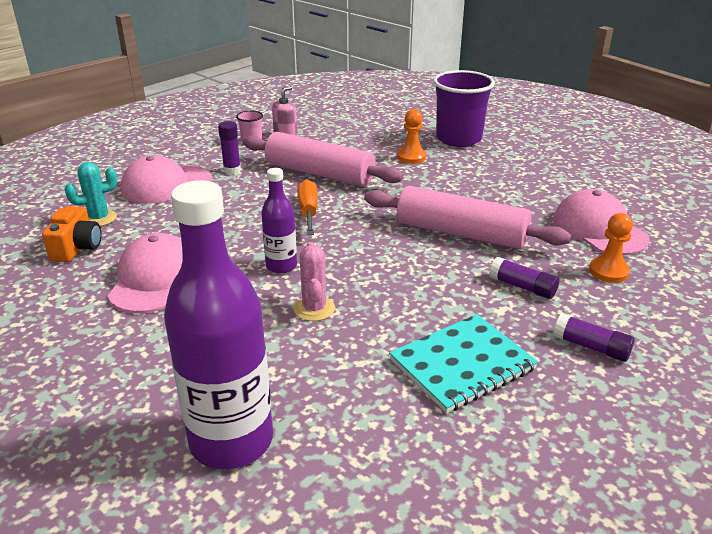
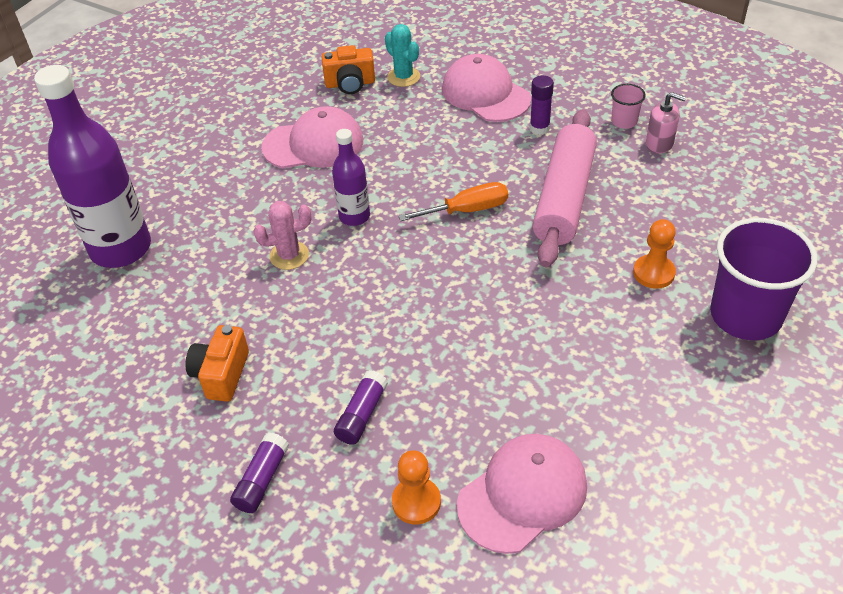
camera: 80 degrees right, 15 degrees up
pink rolling pin [364,186,571,249] -> none
turquoise notebook [389,314,538,413] -> orange camera [186,325,249,402]

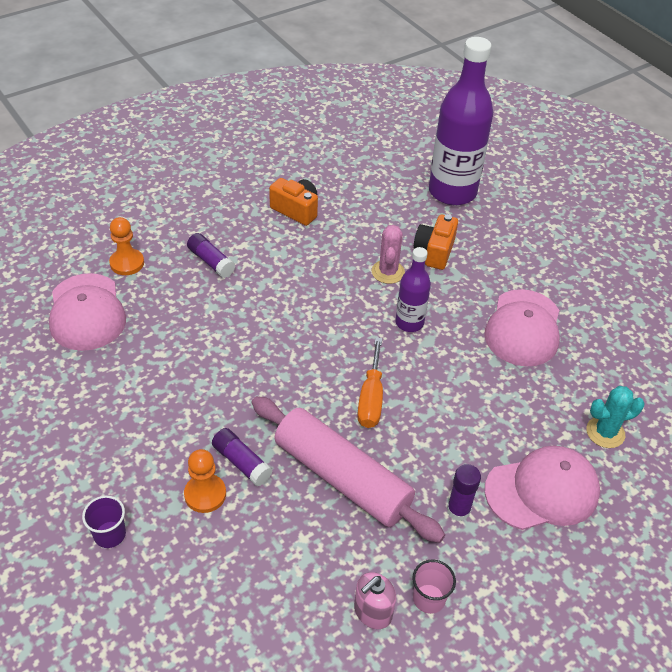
camera: 110 degrees right, 0 degrees up
purple glue stick [230,433,289,513] -> purple glue stick moved to [212,428,273,486]
orange camera [322,45,375,94] -> orange camera moved to [414,214,458,270]
purple cup [710,218,817,340] -> purple cup [82,496,126,548], size x0.45

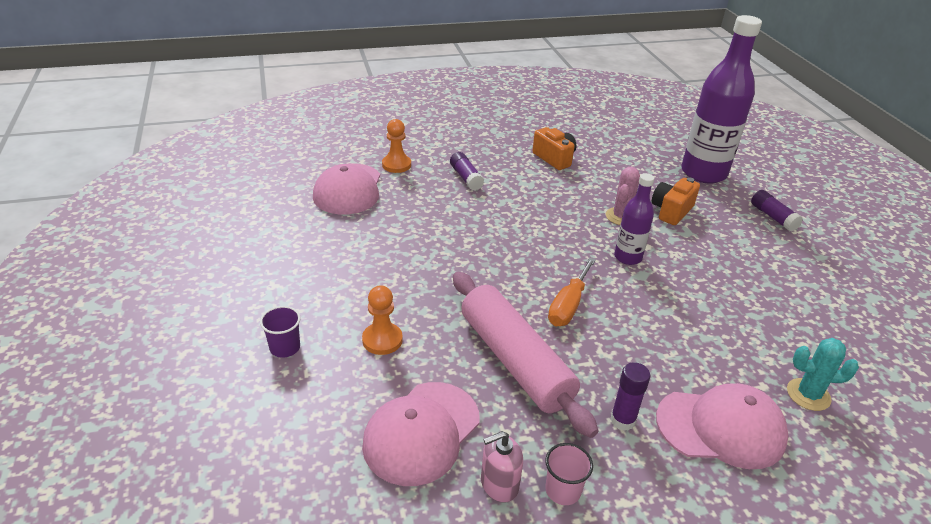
camera: 20 degrees right, 10 degrees down
purple glue stick [212,428,273,486] -> purple glue stick moved to [751,190,803,231]
pink cap [484,289,560,366] -> pink cap moved to [362,382,480,486]

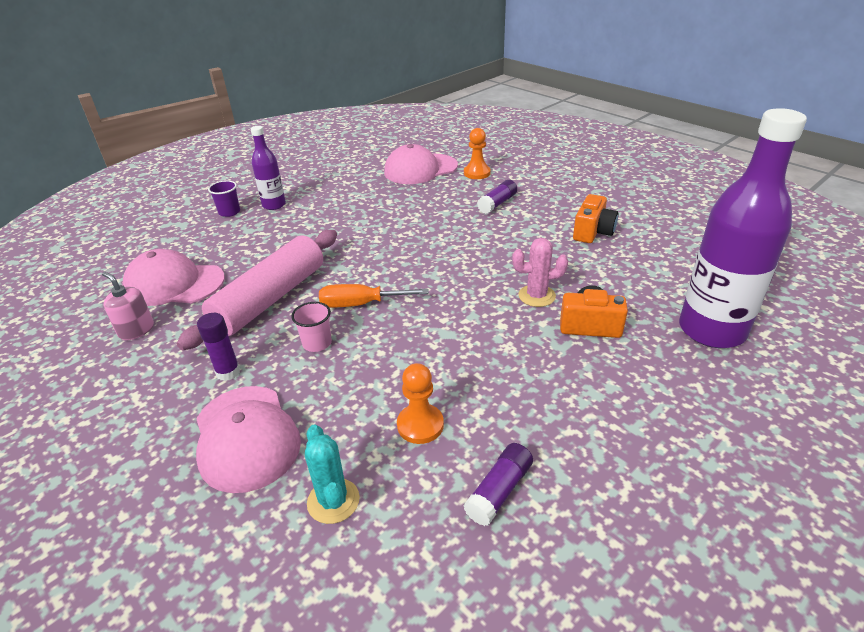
camera: 65 degrees right, 0 degrees up
orange pawn [362,285,403,355] -> orange pawn moved to [397,363,444,444]
pink cup [545,443,593,505] -> pink cup moved to [291,302,332,352]
purple bottle [614,173,654,265] -> purple bottle moved to [251,126,286,210]
purple glue stick [751,190,803,231] -> purple glue stick moved to [463,443,533,526]

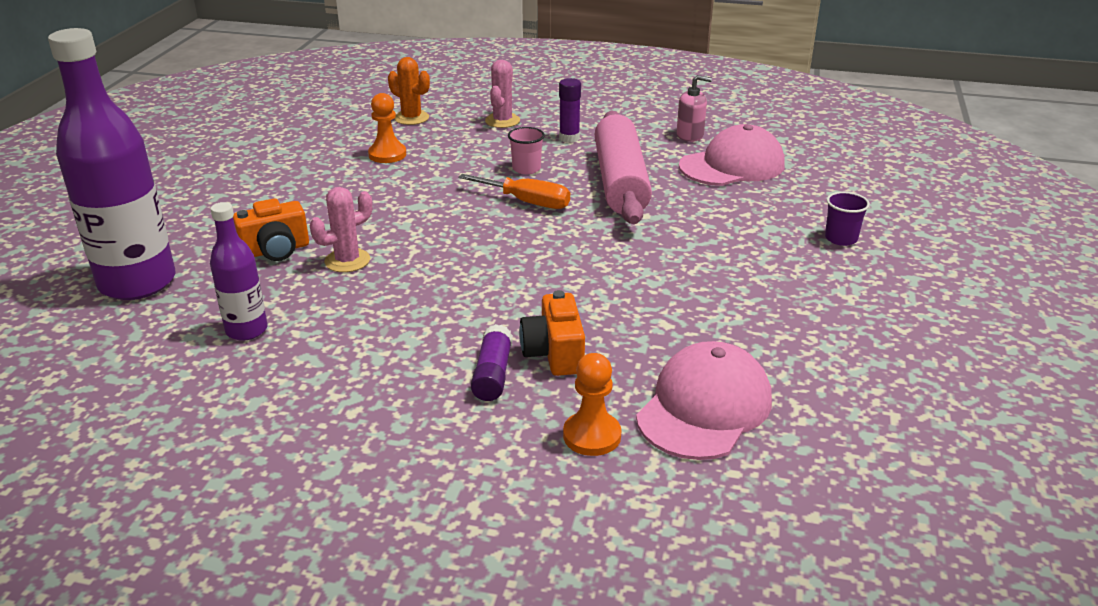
camera: 145 degrees right, 5 degrees down
pink cap [196,386,301,493] -> pink cactus [485,60,520,128]
purple bottle [251,126,286,210] -> purple bottle moved to [210,202,268,341]
turquoise cactus [305,425,360,524] -> orange cactus [388,57,430,125]
orange screwdriver [319,284,429,307] -> orange screwdriver turned 60 degrees clockwise [458,174,570,209]
purple glue stick [463,443,533,526] -> none
orange camera [573,194,618,243] -> orange camera moved to [519,290,585,376]

